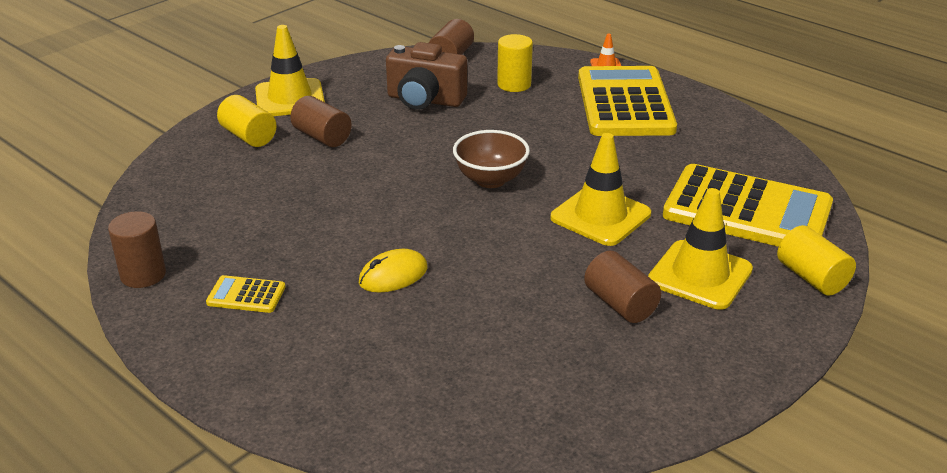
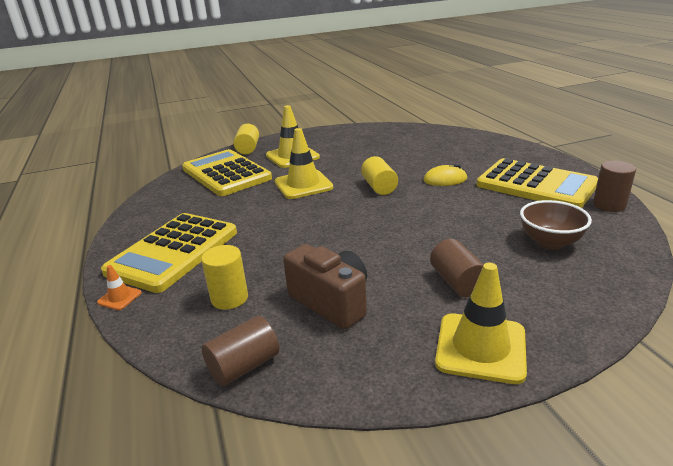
camera: 150 degrees left, 5 degrees down
yellow calculator [206,275,285,313] -> yellow calculator [477,158,598,208], size x2.44
yellow cylinder [217,95,277,147] -> yellow cylinder moved to [361,156,398,195]
brown bowl [453,130,530,188] -> brown bowl moved to [520,200,592,249]
brown cylinder [584,251,661,323] -> none

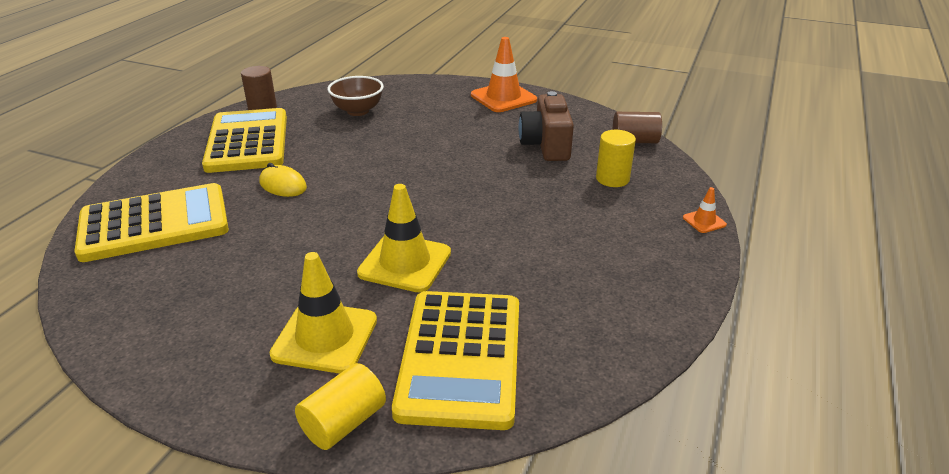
camera: 140 degrees left, 5 degrees up
yellow calculator [101,213,237,293] -> yellow calculator moved to [74,183,229,262]
yellow cylinder [361,156,398,195] -> none
brown cylinder [430,239,484,297] -> none
yellow traffic cone [435,263,527,384] -> orange traffic cone [471,37,537,112]

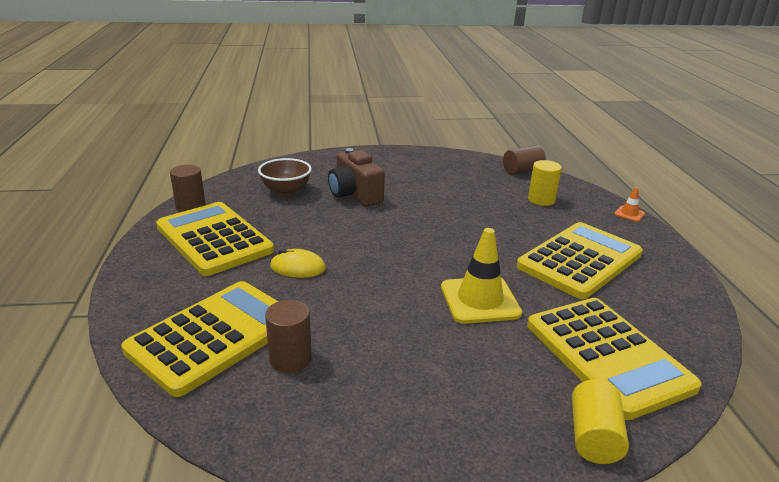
camera: 30 degrees left, 5 degrees down
yellow traffic cone [269,252,377,374] -> none
orange traffic cone [471,37,537,112] -> none
brown camera [518,91,574,161] -> brown camera moved to [328,148,385,206]
none -> brown cylinder [265,300,312,373]
none -> yellow calculator [517,222,643,299]

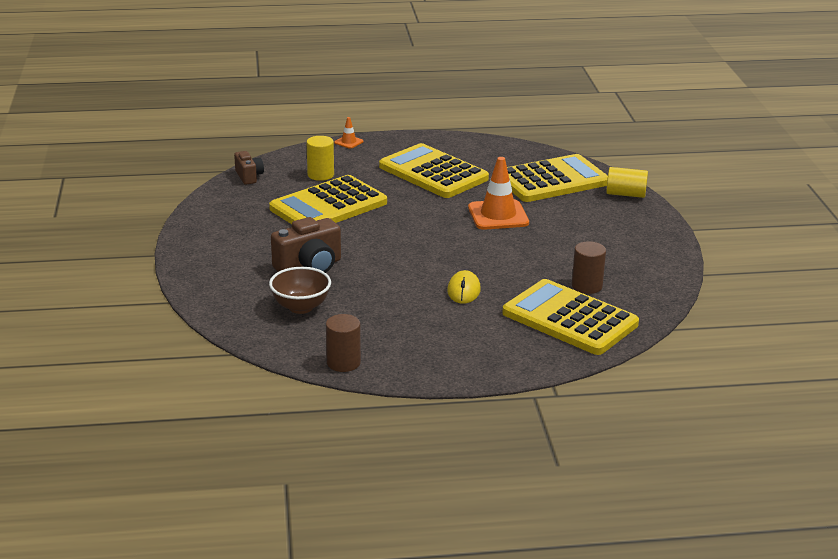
camera: 90 degrees left, 0 degrees up
yellow calculator [156,202,274,276] -> yellow calculator moved to [269,175,387,224]
yellow traffic cone [441,228,522,324] -> orange traffic cone [468,157,529,230]
brown cylinder [503,145,546,175] -> brown camera [234,151,264,185]

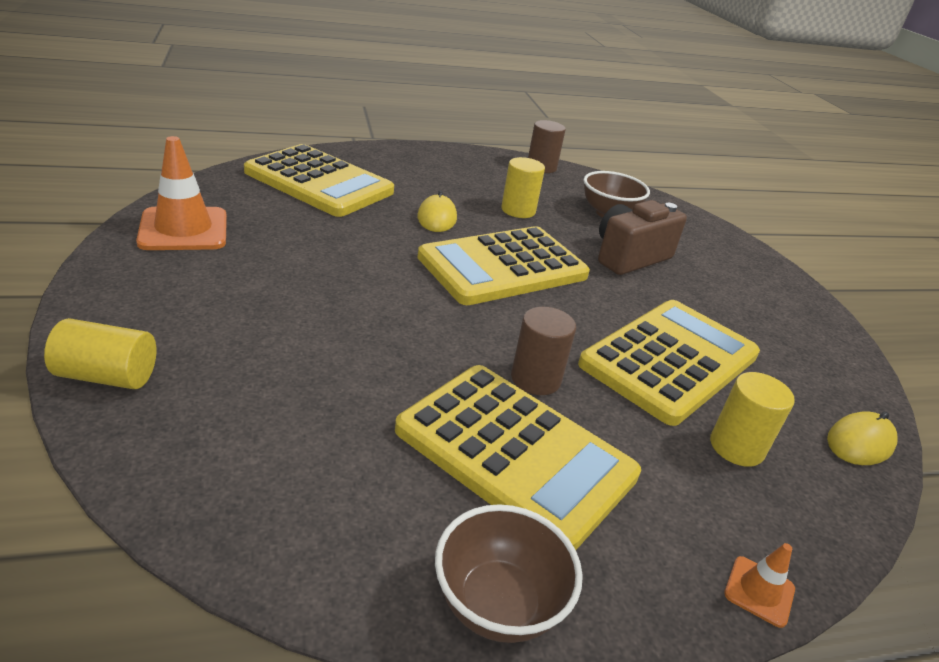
camera: 170 degrees right, 5 degrees up
brown camera [234,151,264,185] -> yellow mouse [827,412,897,465]
orange traffic cone [468,157,529,230] -> orange traffic cone moved to [136,136,227,250]
yellow calculator [507,154,608,202] -> yellow calculator moved to [417,226,590,305]
brown cylinder [572,241,606,294] -> brown cylinder moved to [511,307,576,395]
none -> brown bowl [435,504,583,643]
none -> yellow cylinder [501,157,545,218]

